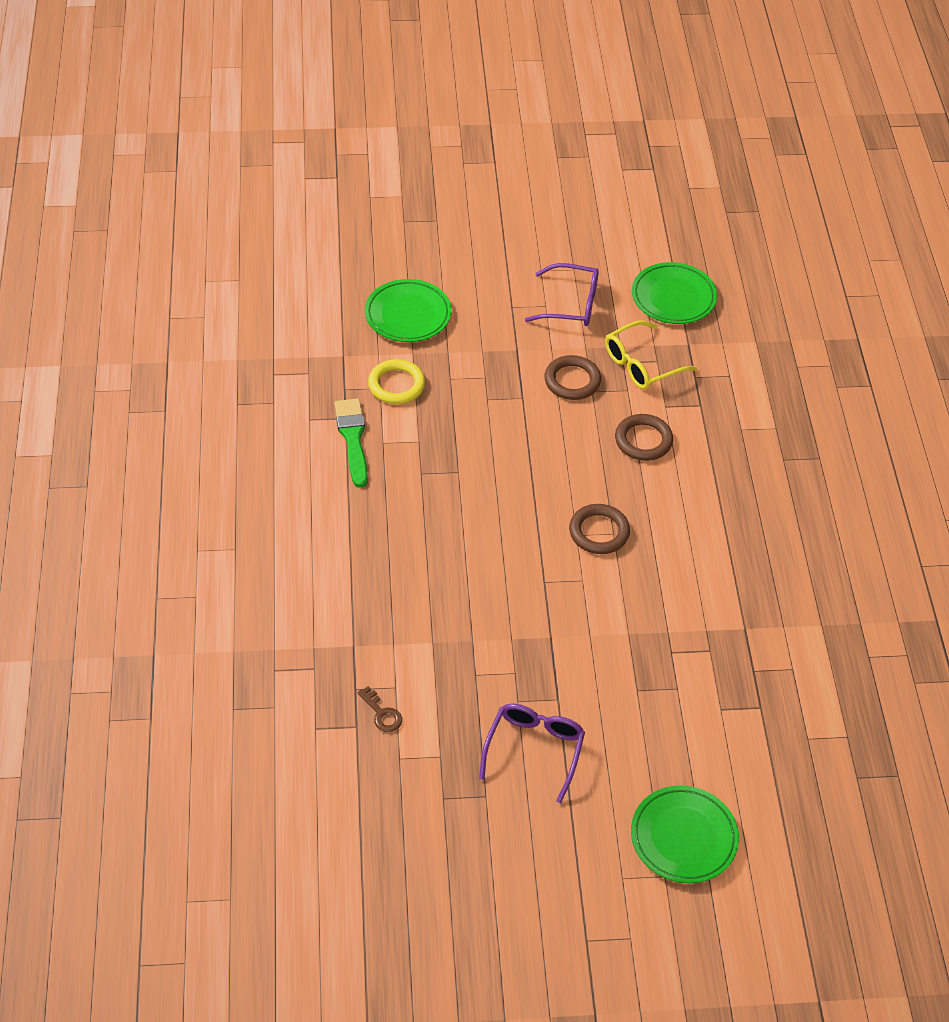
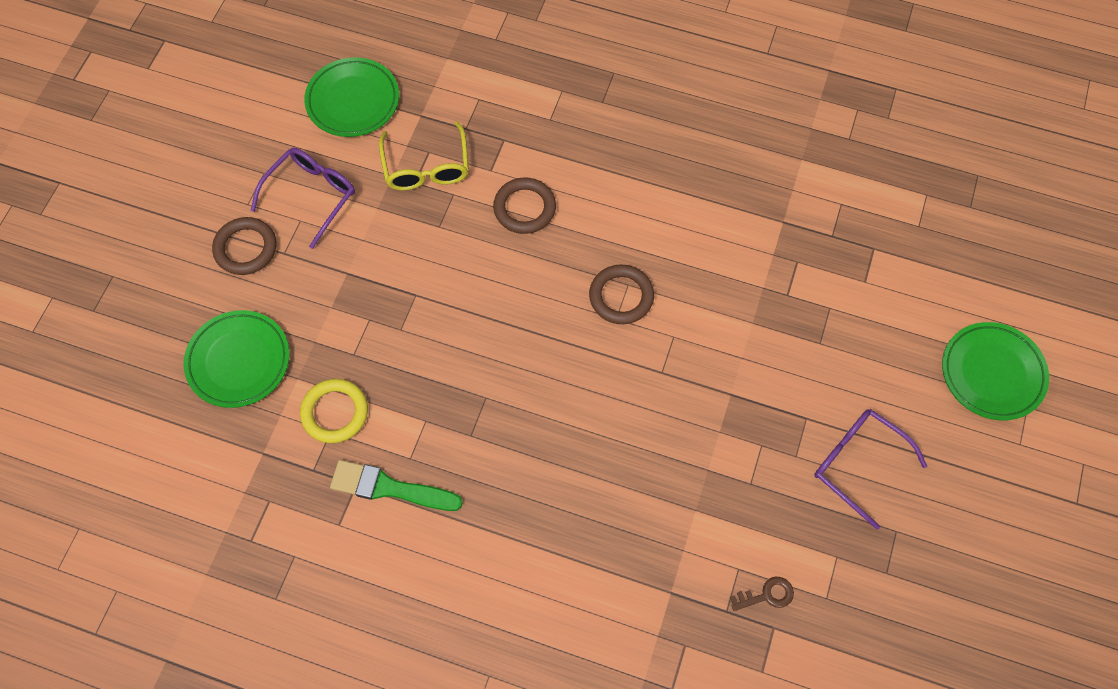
camera: 65 degrees left, 15 degrees up
brown ring [544,355,601,400] -> brown ring moved to [212,217,277,275]

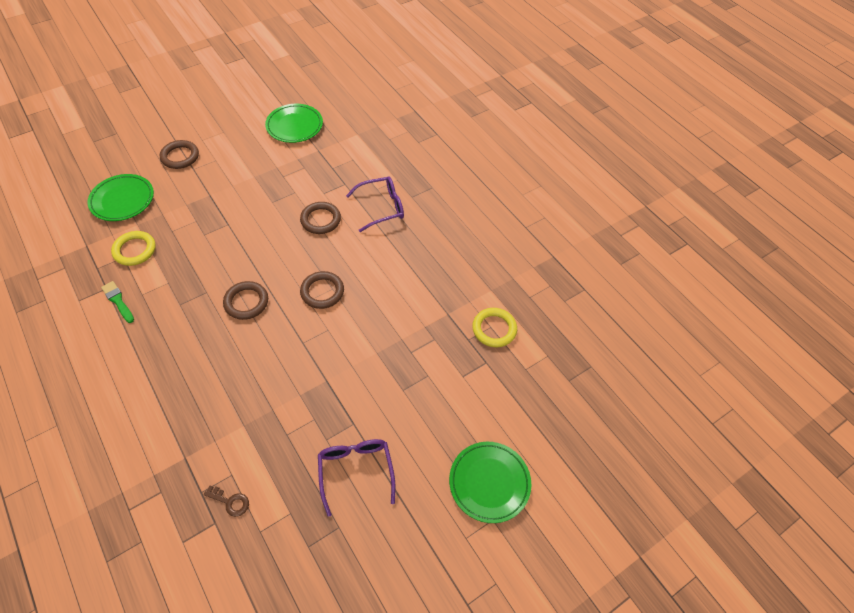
camera: 35 degrees right, 10 degrees down
purple glasses [251,148,355,249] -> purple glasses moved to [346,176,404,232]
green brush [330,460,463,511] -> green brush [101,281,134,323], size x0.66
yellow glasses [379,121,469,191] -> none
none -> brown ring [223,281,268,320]
none -> yellow ring [472,308,517,347]

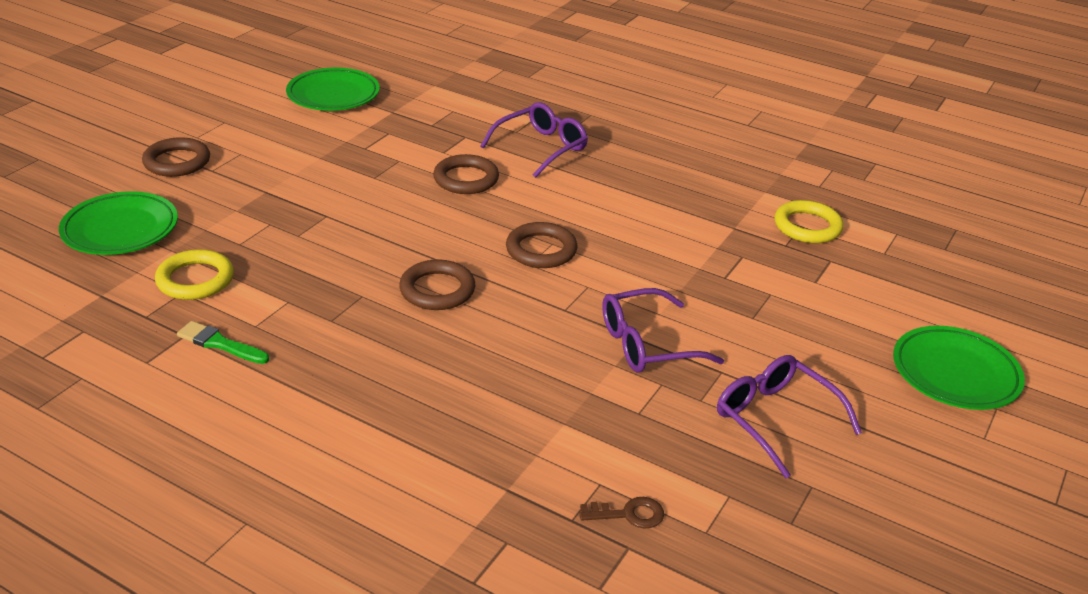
camera: 25 degrees left, 20 degrees down
none -> purple glasses [602,288,724,372]

